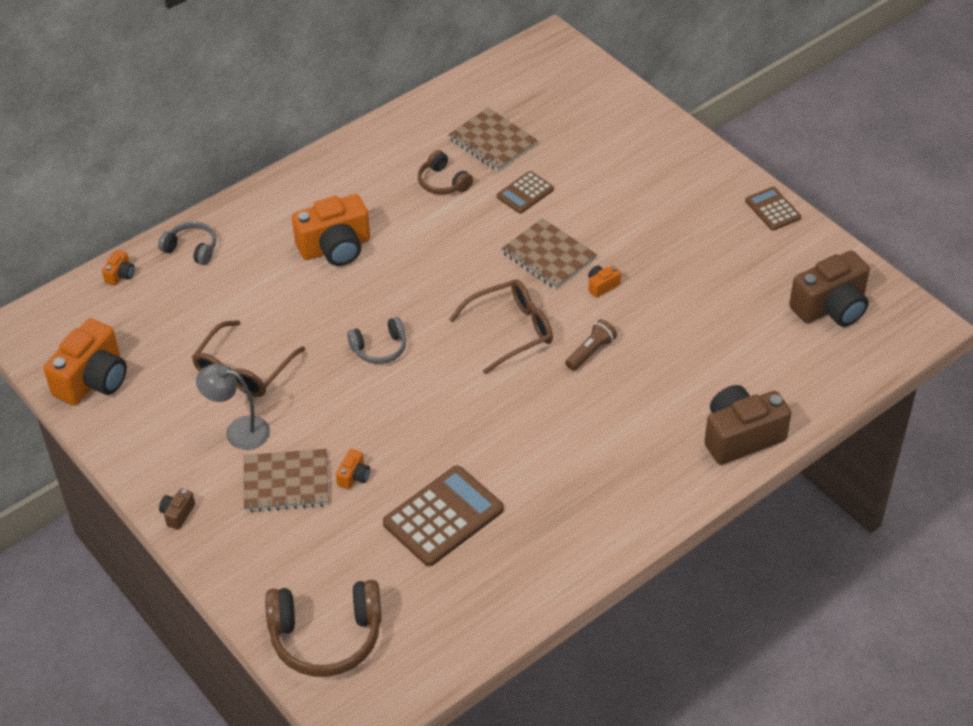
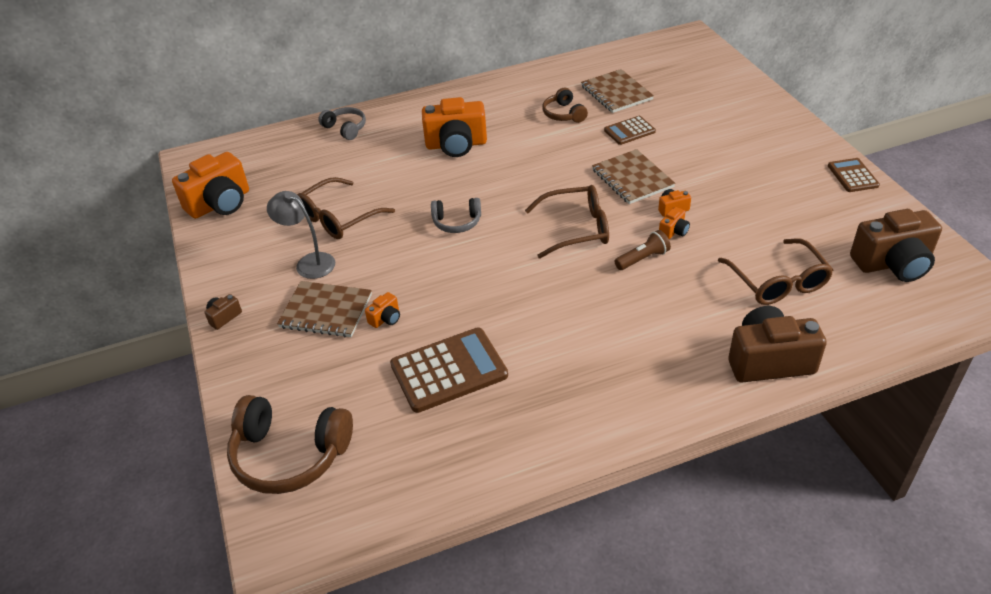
camera: 20 degrees right, 5 degrees down
orange camera [102,250,135,285] -> orange camera moved to [659,207,690,239]
none -> brown glasses [718,238,833,305]

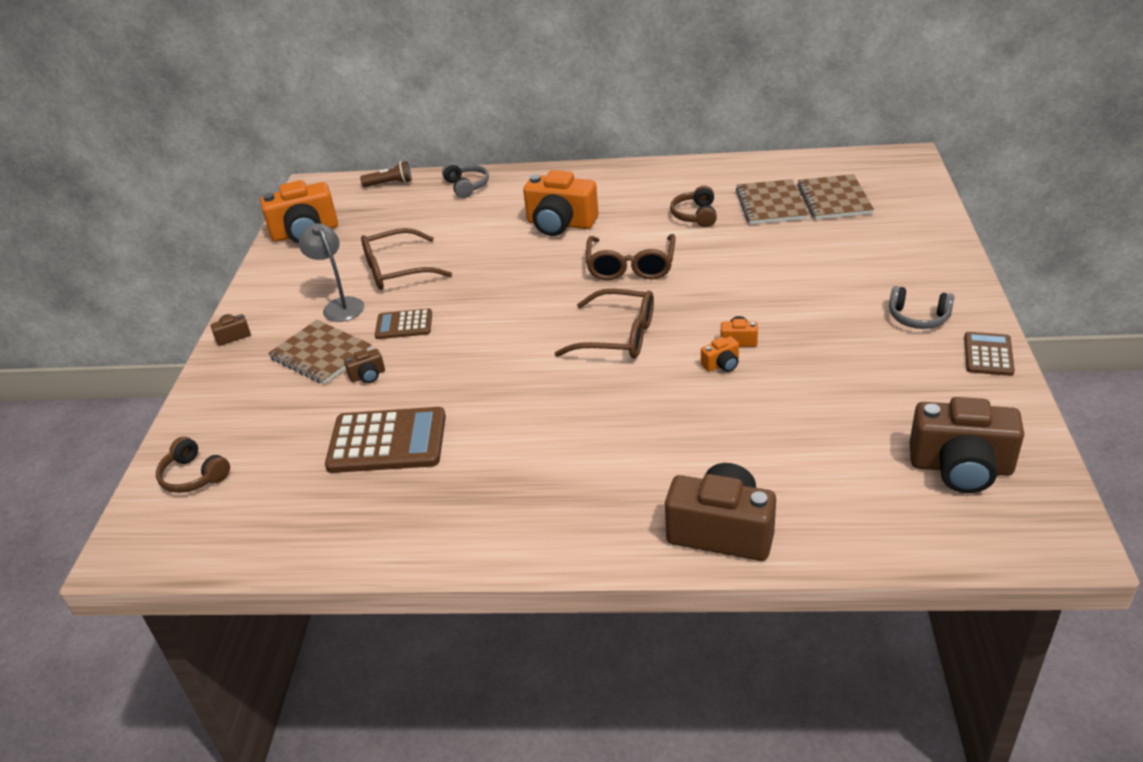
camera: 25 degrees right, 5 degrees down
brown headphones [227,395,353,494] -> brown headphones [156,437,230,493], size x0.56
orange camera [365,292,400,328] -> brown camera [344,349,385,383]
grey headphones [431,198,481,233] -> grey headphones moved to [889,286,954,329]
brown notebook [592,149,675,204] -> brown notebook moved to [797,174,874,220]
brown calculator [604,116,656,145] -> brown calculator moved to [375,309,432,339]
brown flashlight [614,230,671,270] -> brown flashlight moved to [360,161,412,187]
brown glasses [718,238,833,305] -> brown glasses moved to [586,234,676,280]

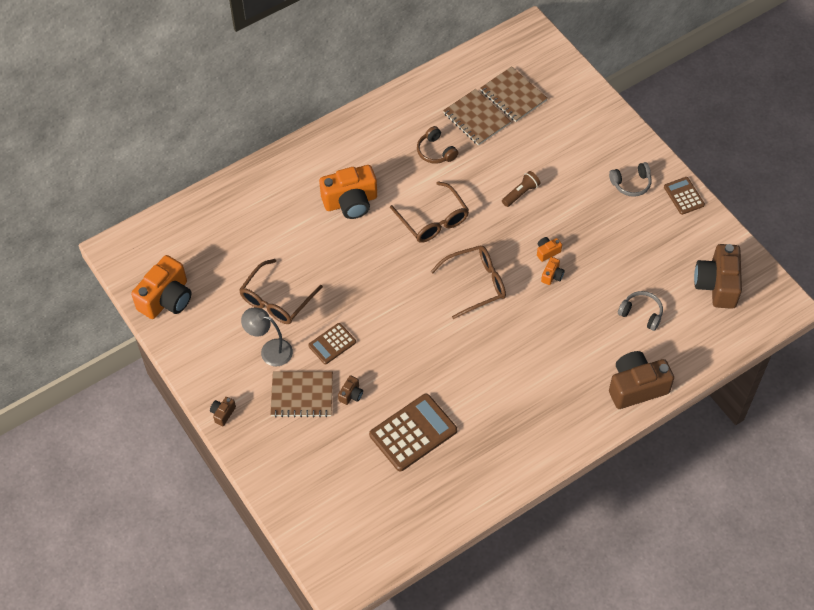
camera: 40 degrees left, 20 degrees up
brown headphones [156,437,230,493] -> none
brown flashlight [360,161,412,187] -> brown flashlight moved to [502,171,540,207]
grey headphones [442,163,489,198] -> grey headphones moved to [618,291,663,331]
brown camera [909,397,1024,493] -> brown camera turned 120 degrees clockwise [694,244,742,309]

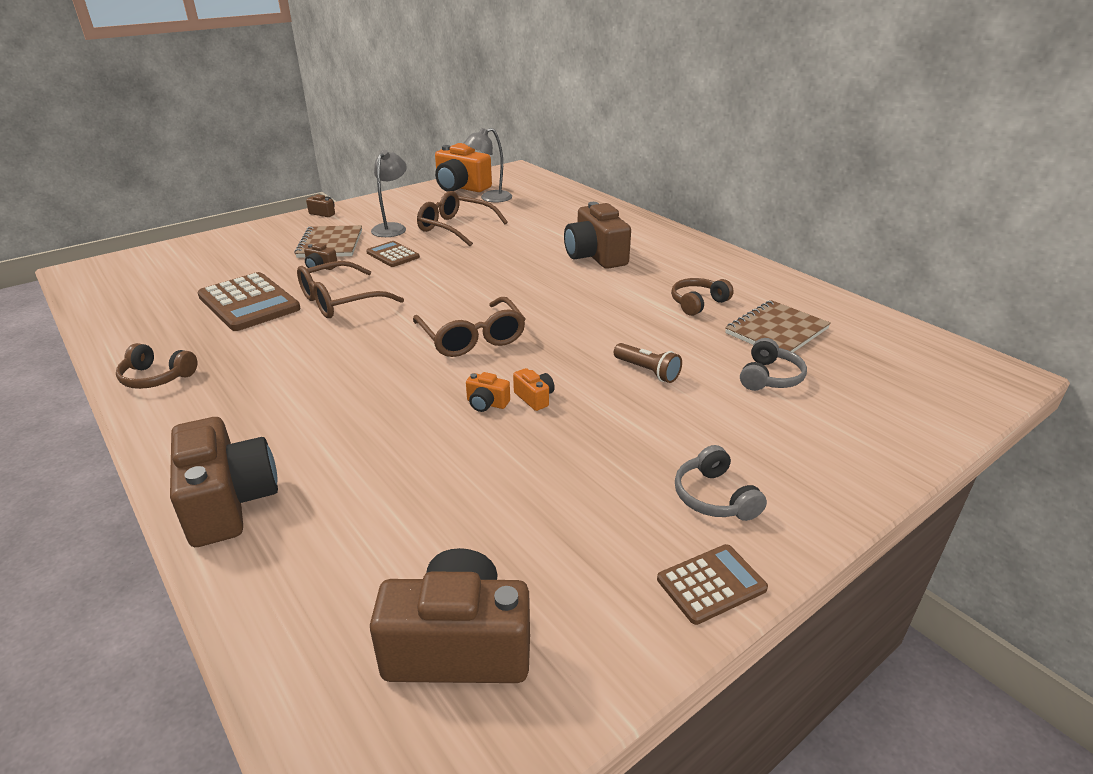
camera: 85 degrees right, 25 degrees down
orange camera [319,165,377,219] -> brown camera [564,202,631,269]
brown glasses [390,181,469,243] -> brown glasses moved to [297,261,404,318]
brown notebook [480,66,548,122] -> none
grey headphones [618,291,663,331] -> grey headphones moved to [740,338,807,391]
none -> brown headphones [116,343,197,389]
none -> grey lamp [464,128,512,202]

